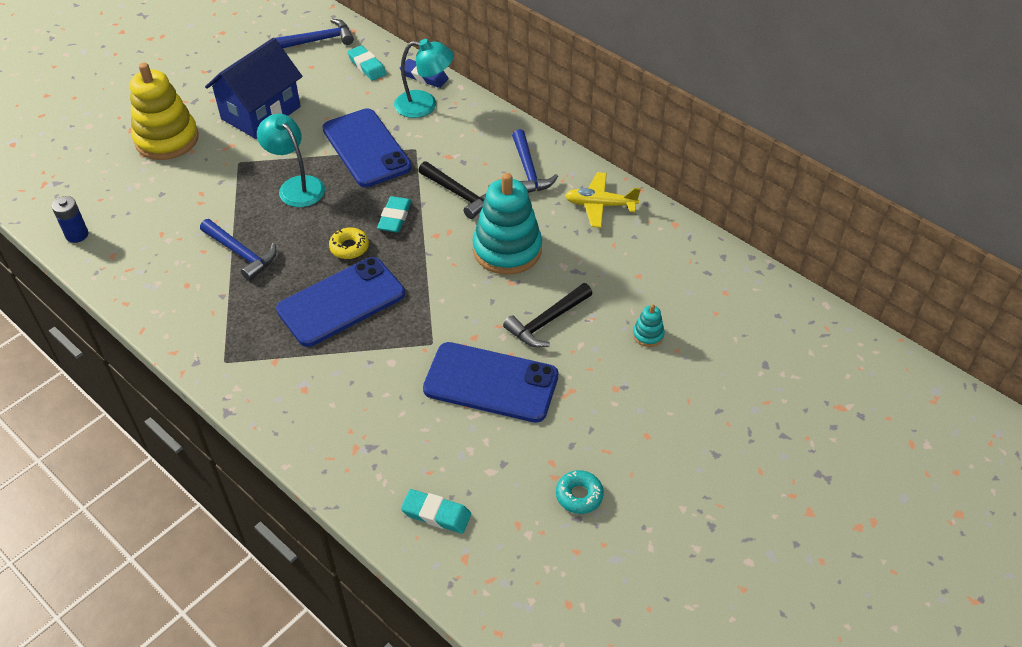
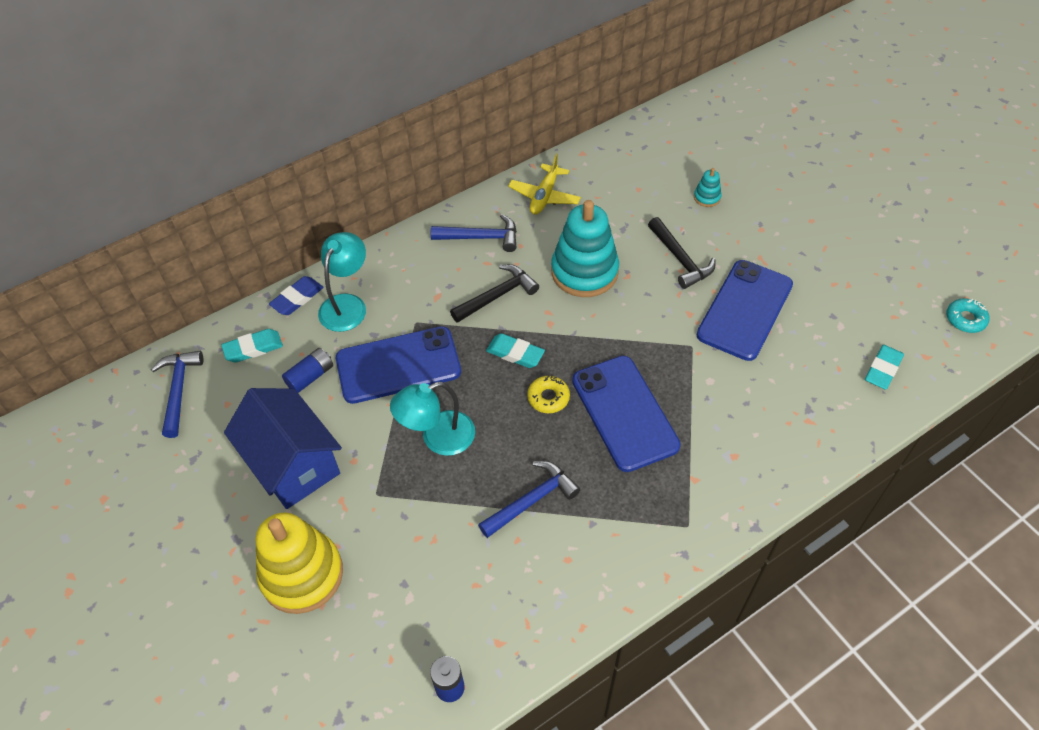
camera: 75 degrees left, 5 degrees up
turquoise donut [556,470,604,514] -> turquoise donut moved to [946,298,990,333]
none -> blue battery [282,348,333,393]

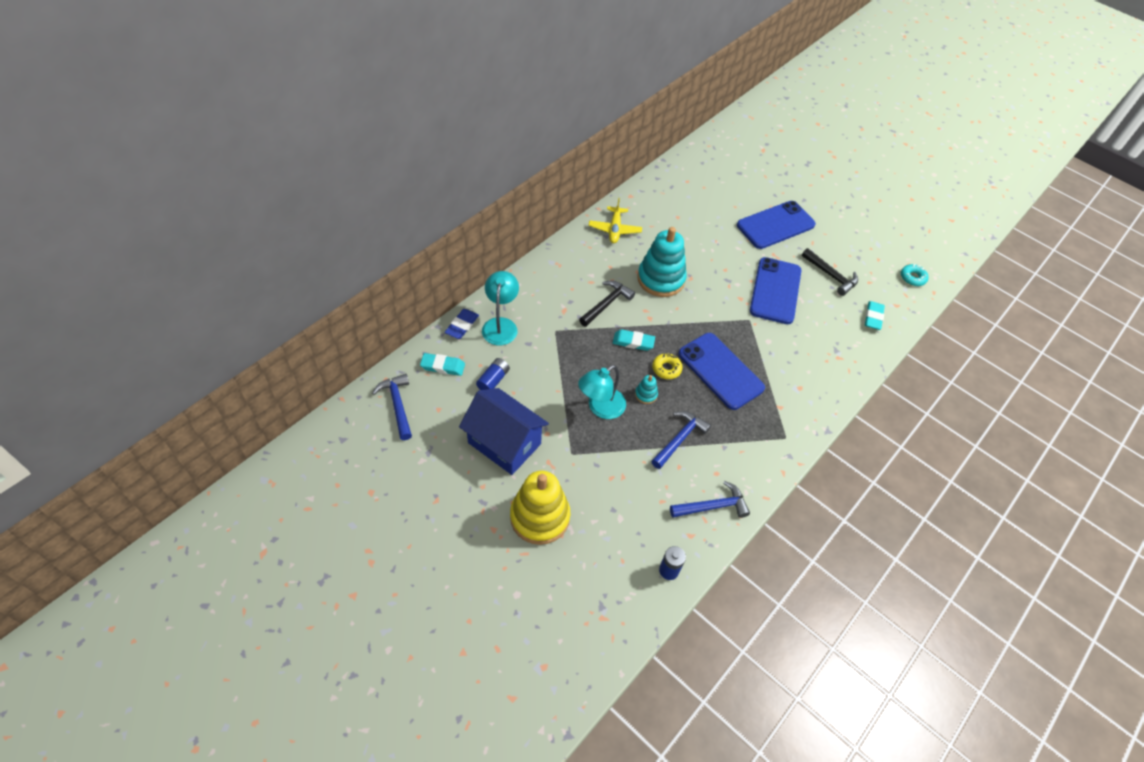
camera: 20 degrees left, 0 degrees up
turquoise eraser [221,329,283,363] -> turquoise eraser turned 45 degrees clockwise [420,353,465,376]
blue phone [336,326,461,404] -> blue phone moved to [737,201,816,249]
blue hammer [431,214,517,252] -> blue hammer moved to [670,481,750,518]
black hammer [648,217,715,289] -> black hammer moved to [802,248,858,296]
turquoise stacking toy [694,168,722,207] -> turquoise stacking toy moved to [635,375,658,404]

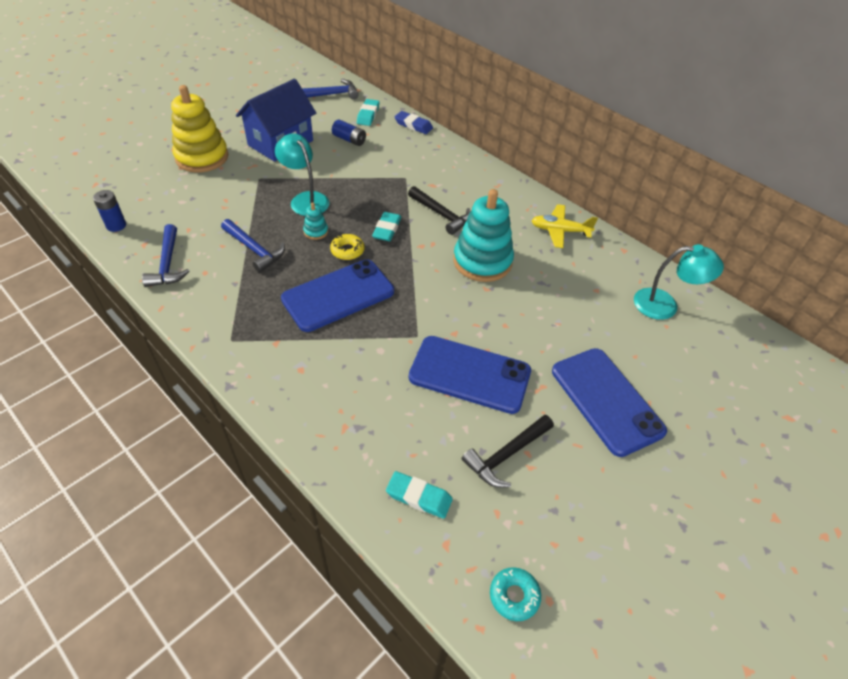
camera: 95 degrees right, 5 degrees down
turquoise lamp [482,271,519,345] -> turquoise lamp moved to [634,244,724,320]

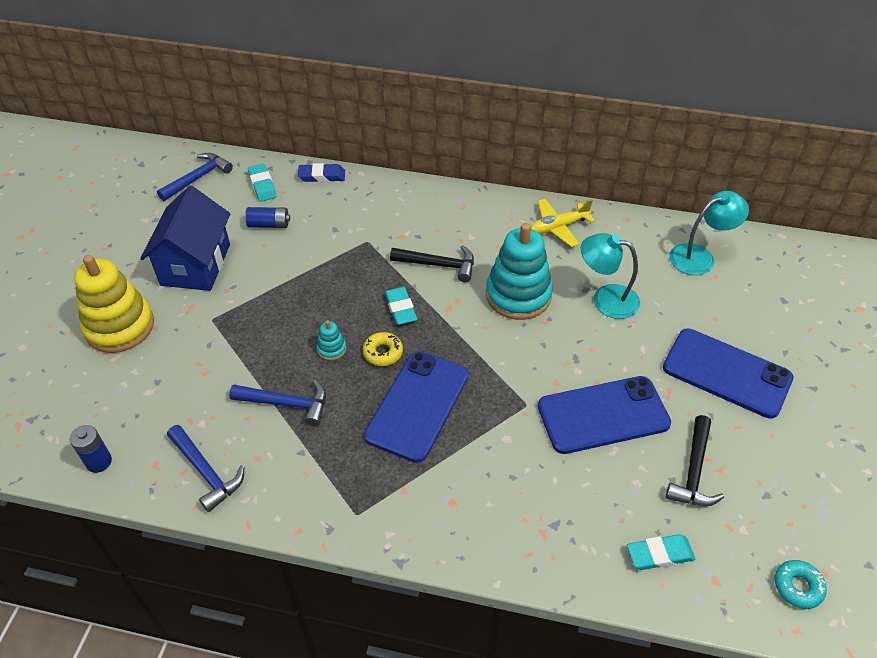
camera: 30 degrees left, 0 degrees up
turquoise lamp [275,133,330,216] -> turquoise lamp moved to [581,233,640,319]

